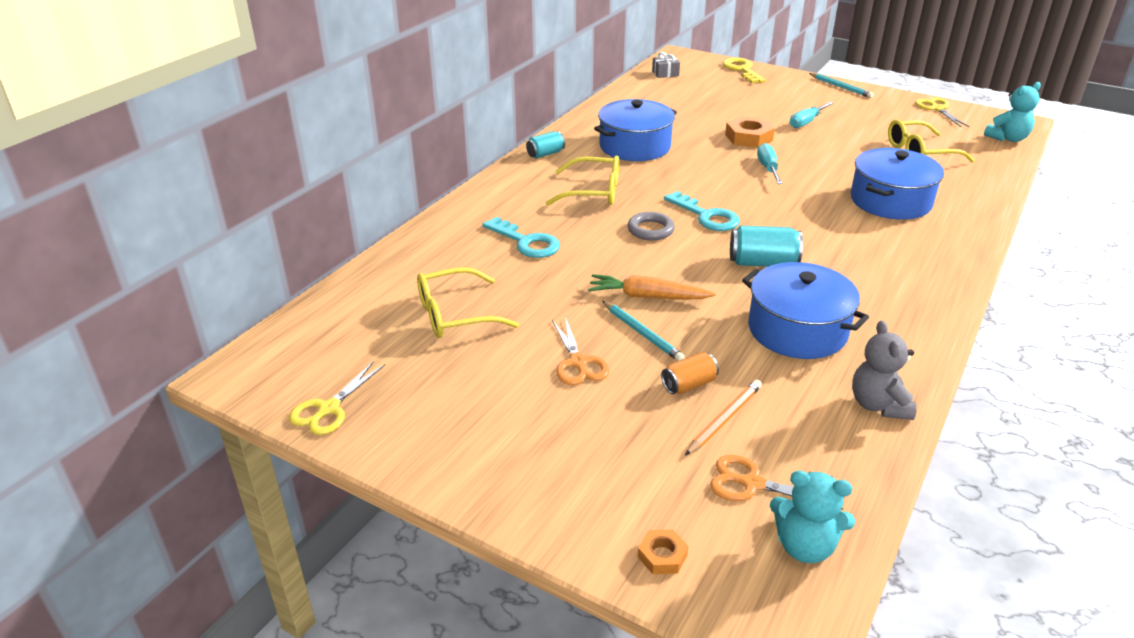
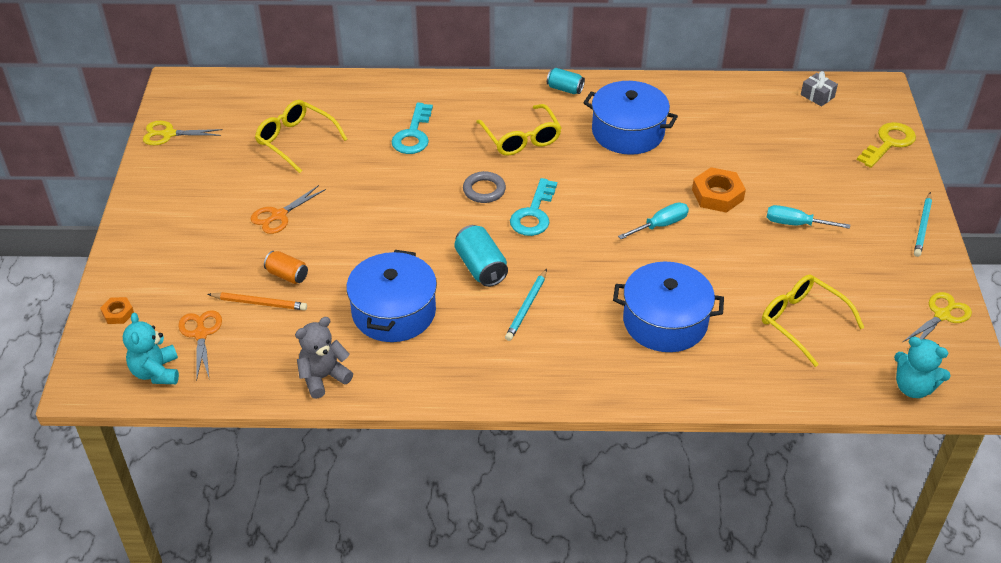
camera: 60 degrees right, 10 degrees up
orange carrot [588,274,716,300] -> none
turquoise pencil [602,301,685,361] -> turquoise pencil moved to [505,269,547,341]

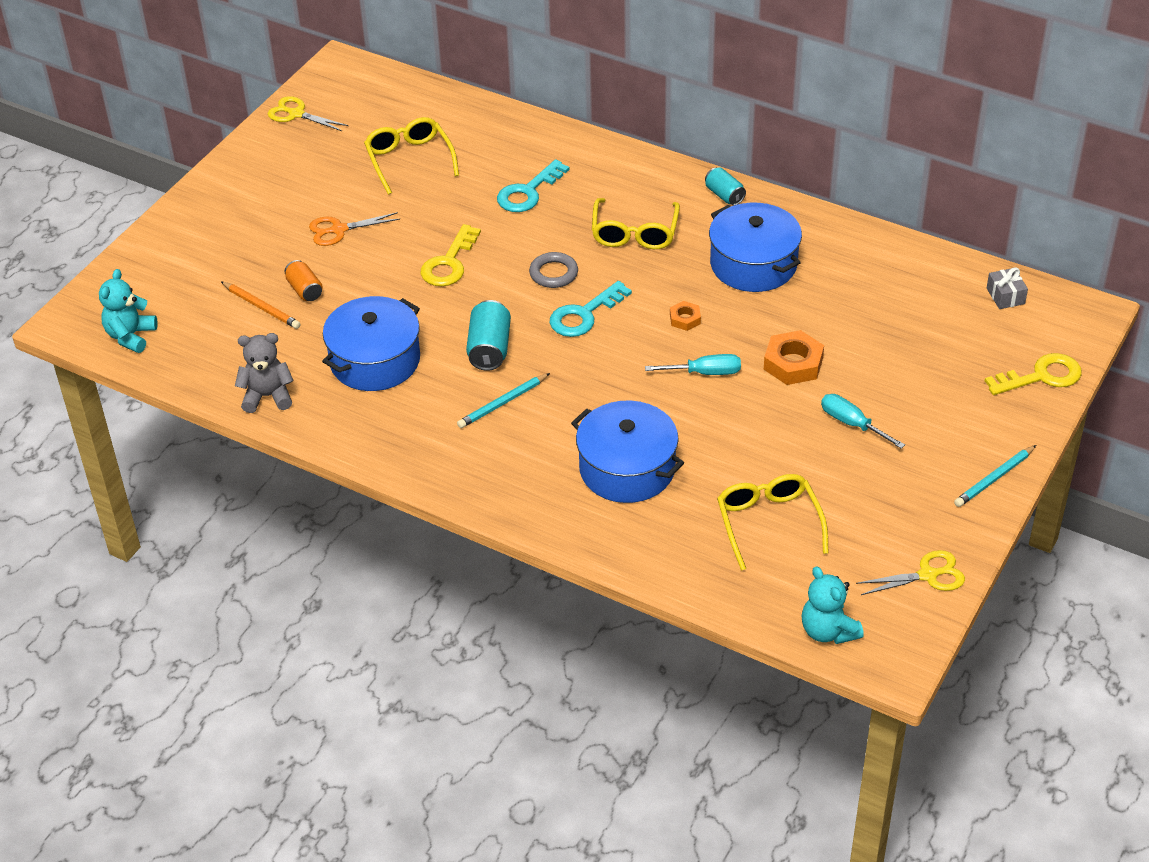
camera: 30 degrees right, 0 degrees up
orange nut [100,297,134,324] -> orange nut moved to [670,301,701,331]
orange scissors [178,310,222,381] -> none
none -> yellow key [421,224,481,286]

